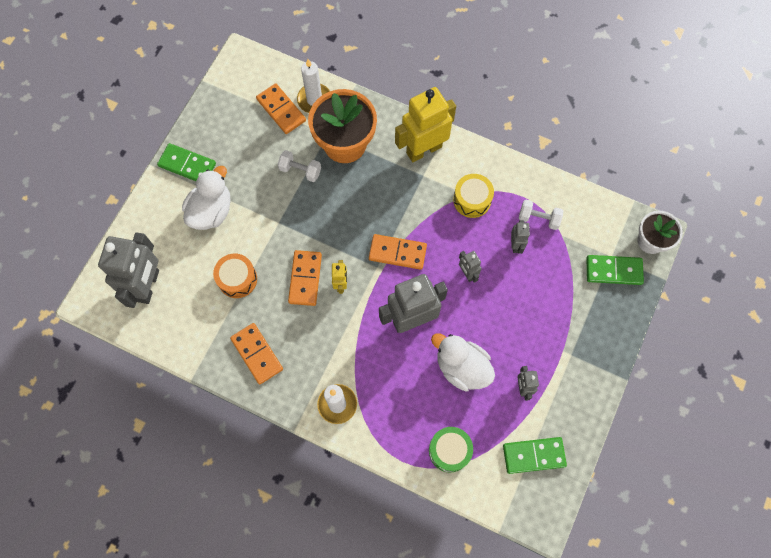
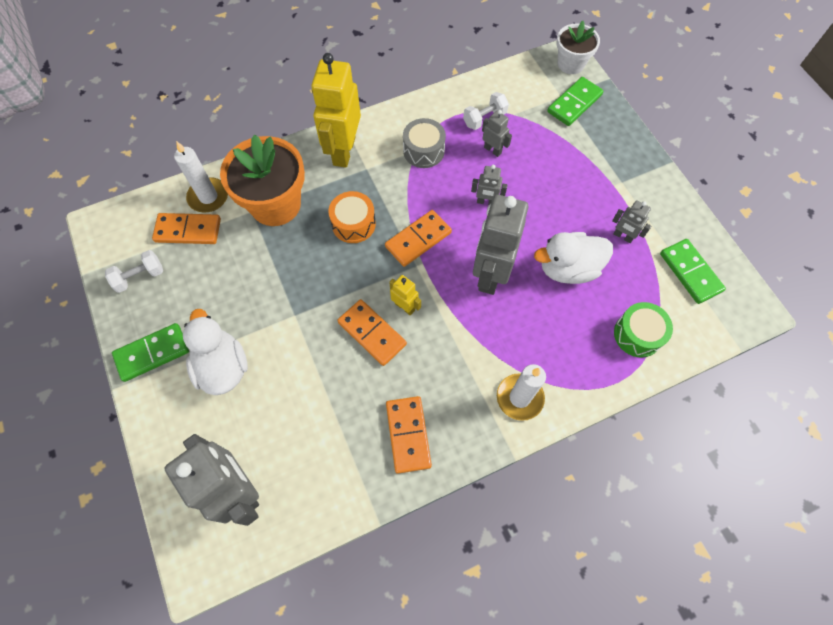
camera: 50 degrees left, 5 degrees down
orange drum [213,254,257,298] -> orange drum moved to [329,191,376,243]
orange domino [230,323,283,384] -> orange domino turned 75 degrees clockwise [386,396,432,474]
white dumbbell [278,150,321,182] -> white dumbbell moved to [105,250,163,293]
yellow drum [453,174,494,218] -> grey drum [403,118,446,168]
green domino [503,437,567,474] -> green domino turned 60 degrees counterclockwise [660,239,726,304]

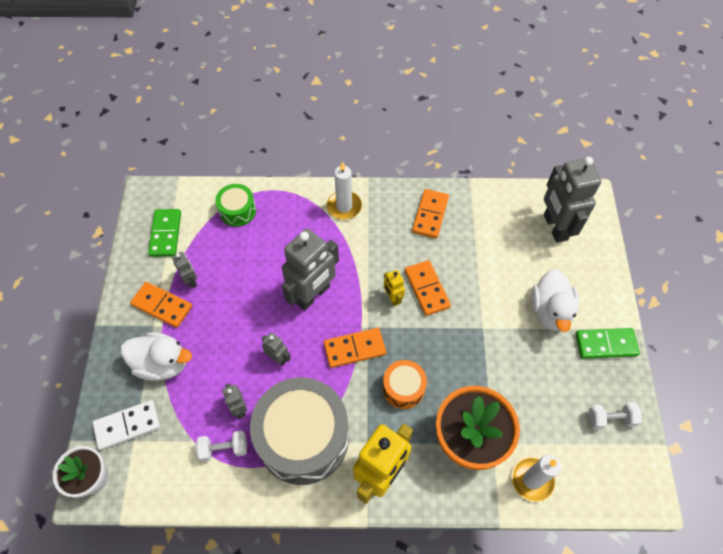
camera: 155 degrees left, 5 degrees down
orange domino [152,213,221,244] -> orange domino moved to [130,282,192,328]
grey drum [403,118,446,168] -> grey drum [250,377,349,485], size x2.08
white duck [534,232,613,284] -> white duck moved to [121,332,192,381]
green domino [547,77,603,126] -> white domino [93,400,160,450]

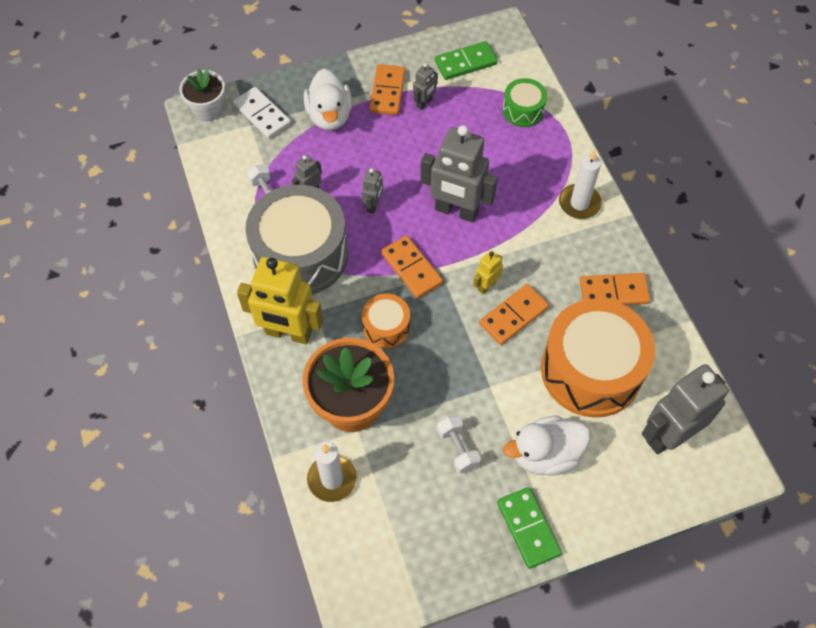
camera: 70 degrees right, 0 degrees up
white dumbbell [588,402,642,430] -> white dumbbell moved to [437,415,481,474]
none -> orange drum [541,299,655,418]

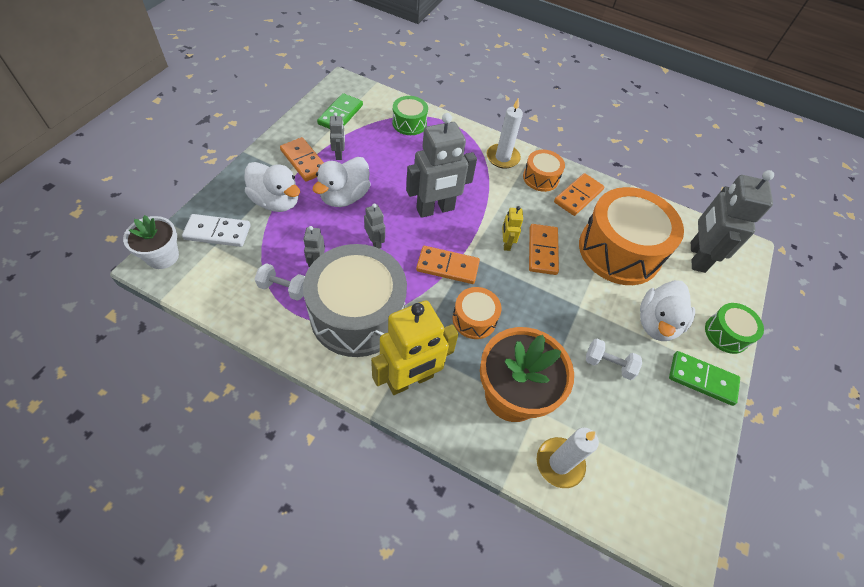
camera: 50 degrees left, 5 degrees down
none -> white duck [313,157,371,207]
none -> orange drum [523,149,565,192]
none -> green drum [705,303,764,354]

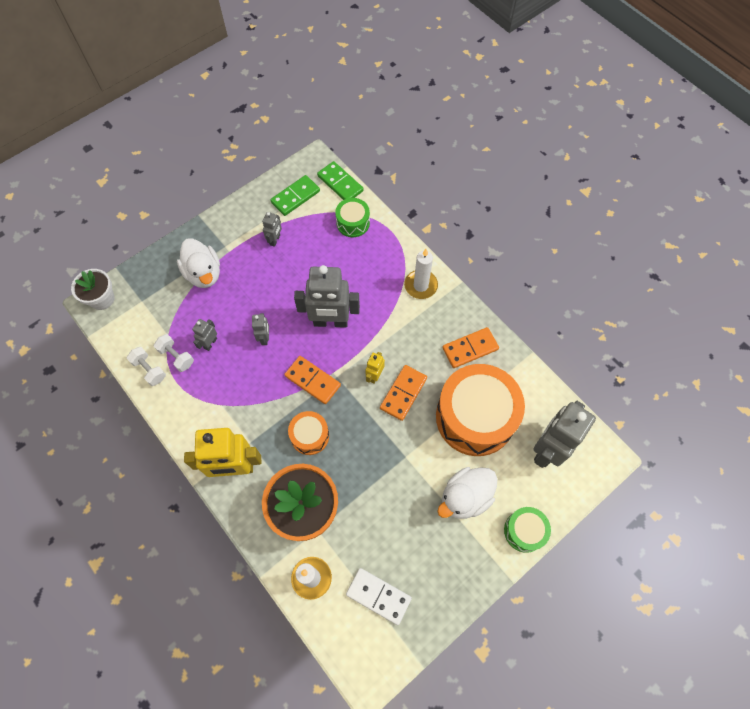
camera: 30 degrees right, 10 degrees up
white domino [182,214,250,247] -> white domino moved to [346,568,412,625]
orange domino [280,137,324,182] -> none
grey drum [303,244,407,357] -> none
white duck [313,157,371,207] -> none
orange drum [523,149,565,192] -> none
white dumbbell [586,339,642,380] -> white dumbbell moved to [126,347,166,386]
green domino [669,351,740,406] -> green domino moved to [317,161,364,200]

